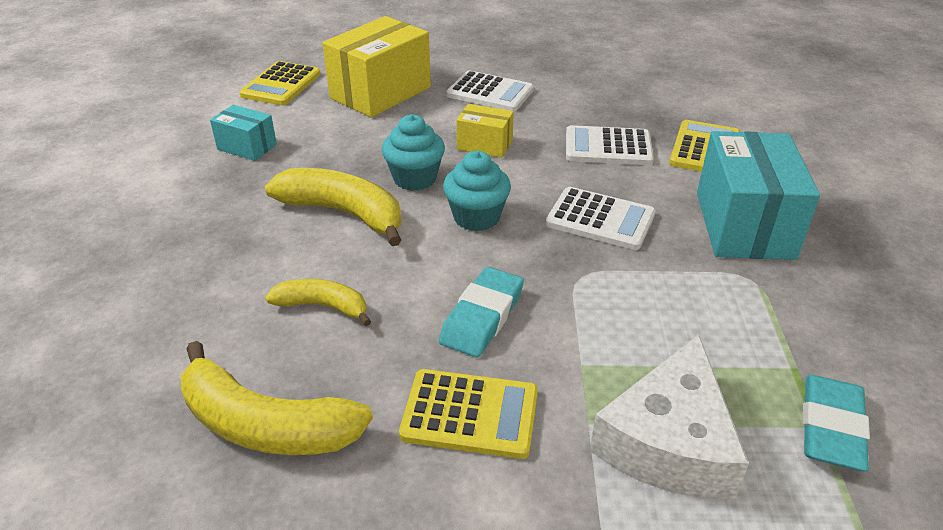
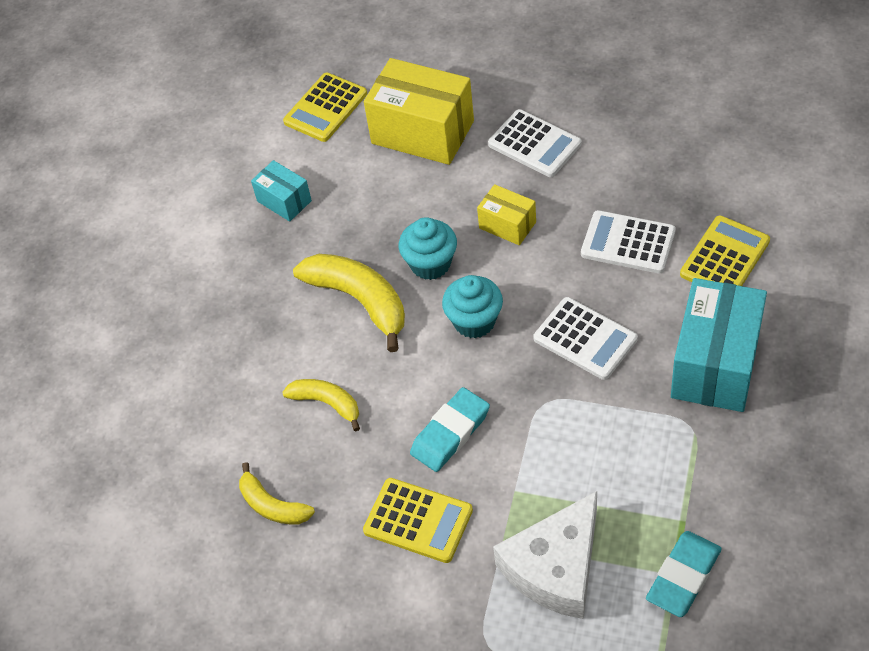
camera: 20 degrees right, 15 degrees up
yellow banana [181,341,373,455] -> yellow banana [239,462,315,524], size x0.59
yellow box [323,16,431,117] -> yellow box turned 60 degrees clockwise [364,58,474,165]

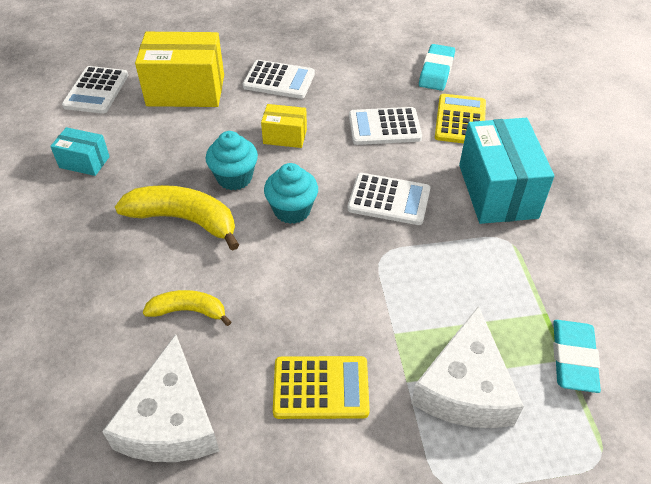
camera: 30 degrees left, 5 degrees down
yellow banana [239,462,315,524] -> white cheese [102,334,219,462]
yellow calculator [283,73,367,142] -> white calculator [62,66,128,114]
turquoise eraser [410,387,490,472] -> turquoise eraser moved to [419,44,455,91]

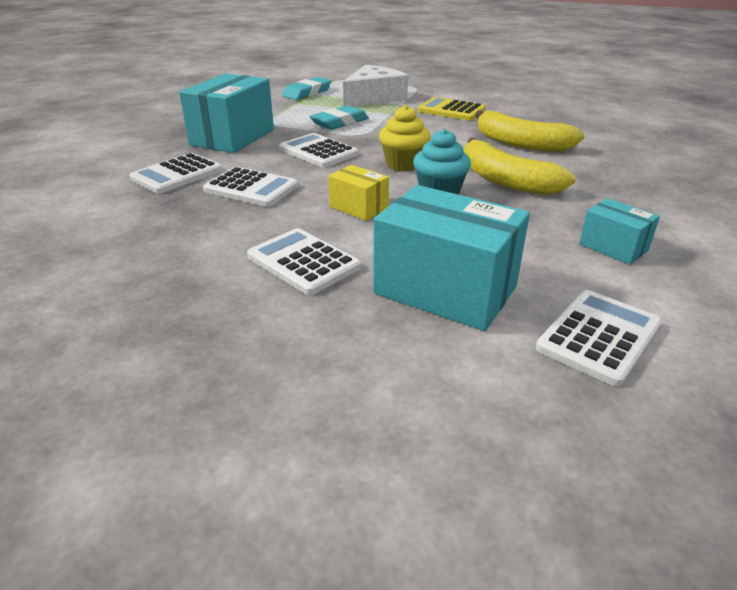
camera: 150 degrees left, 15 degrees down
white cheese [102,334,219,462] -> none
yellow box [135,32,224,107] -> turquoise box [373,185,530,331]
yellow banana [143,290,231,326] -> yellow banana [475,111,585,152], size x1.70
turquoise cupcake [264,163,318,224] -> yellow cupcake [379,105,431,171]
turquoise eraser [419,44,455,91] -> turquoise eraser moved to [310,106,369,130]
yellow calculator [435,94,486,143] -> white calculator [129,153,222,194]

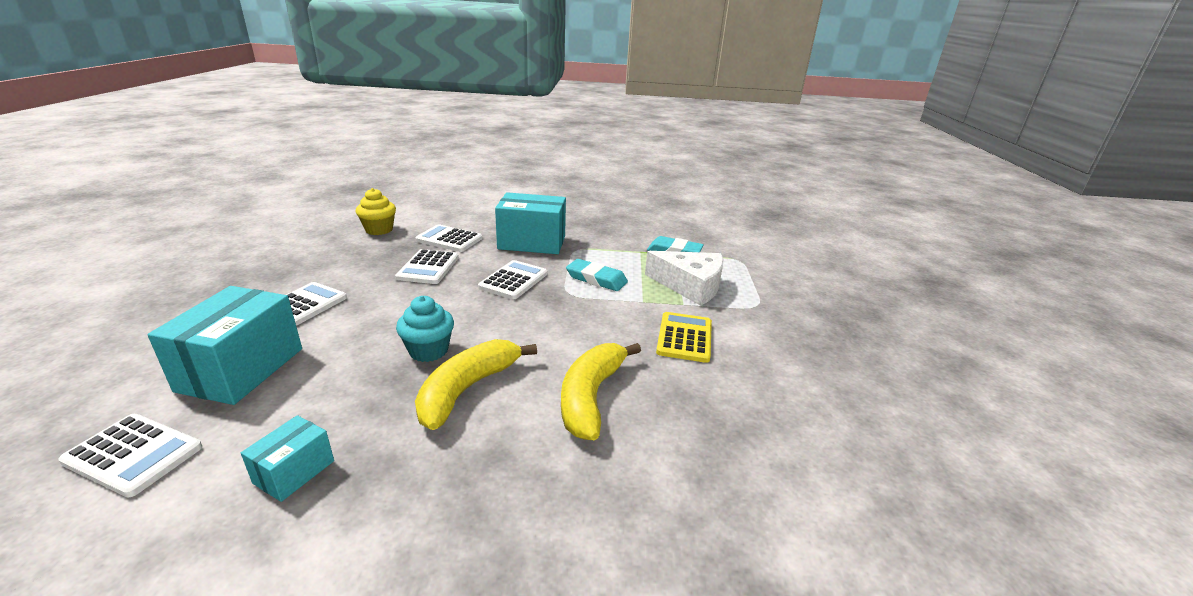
camera: 70 degrees right, 5 degrees down
yellow box [328,165,389,221] -> none
yellow cupcake [379,105,431,171] -> yellow cupcake moved to [355,188,396,235]

